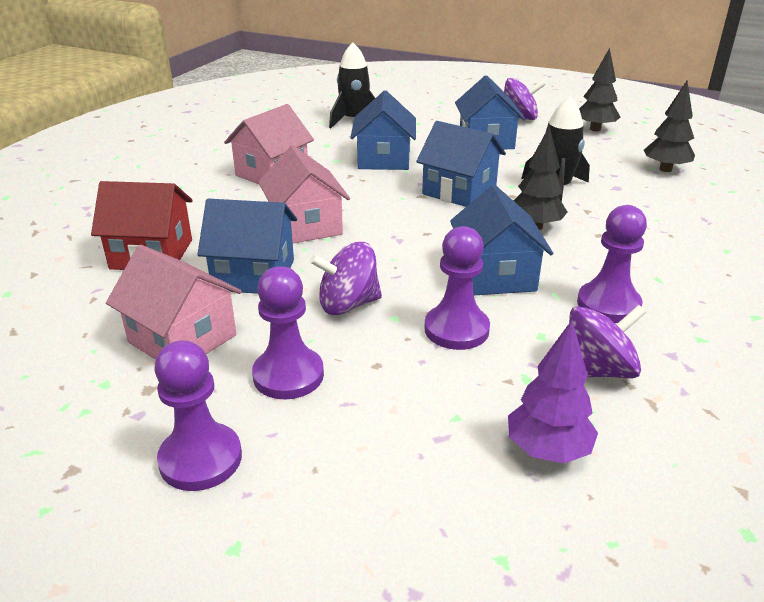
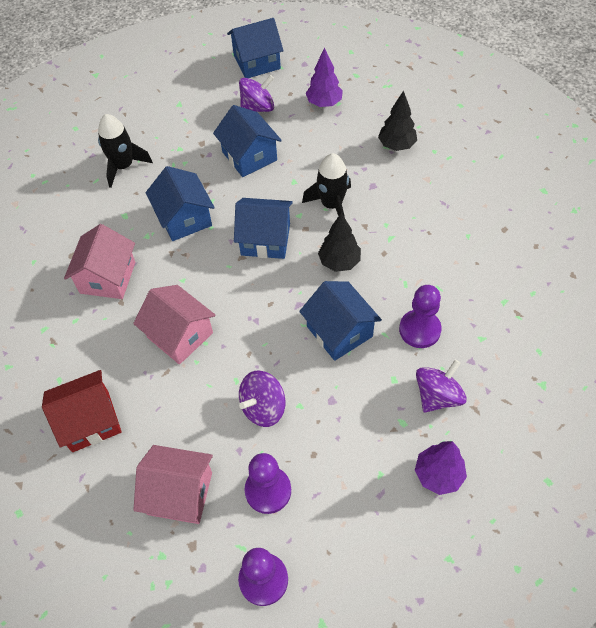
camera: 25 degrees left, 25 degrees up
blue house [198,199,297,294] -> blue house moved to [227,18,284,78]
purple pawn [424,226,490,350] -> none
black tree [579,48,620,131] -> purple tree [306,47,343,107]

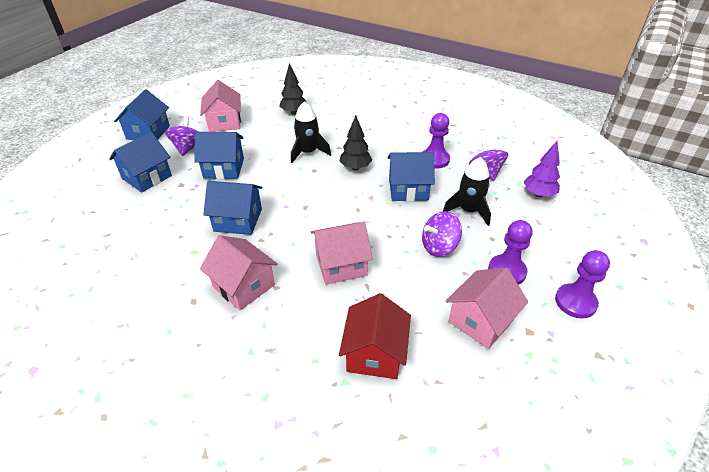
camera: 60 degrees left, 15 degrees down
black rocket [98,114,153,188] -> black rocket moved to [443,157,491,226]
blue house [234,198,293,259] -> blue house moved to [109,132,172,193]
purple spinning top [239,370,285,427] -> purple spinning top turned 75 degrees clockwise [422,211,462,257]
purple tree [306,47,343,107] -> pink house [200,80,241,132]

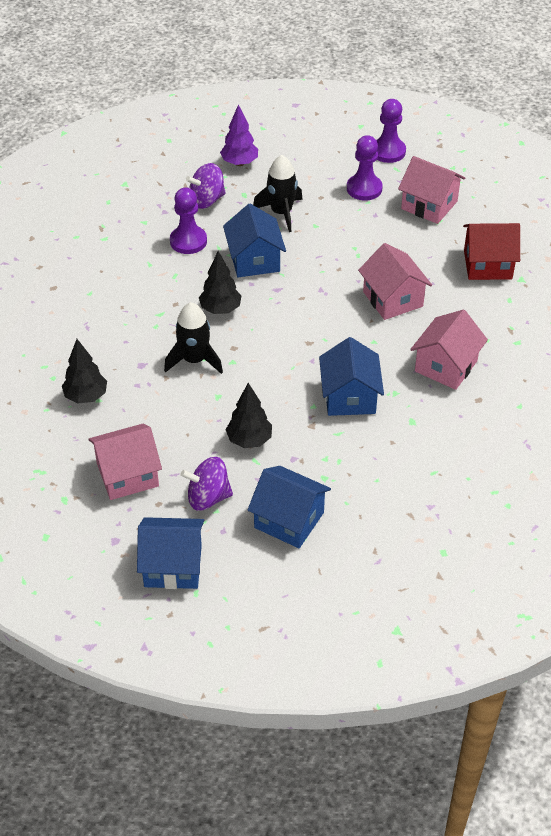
camera: 100 degrees left, 5 degrees up
blue house [194,132,244,179] -> black tree [226,383,272,448]
purple spinning top [422,211,462,257] -> none

